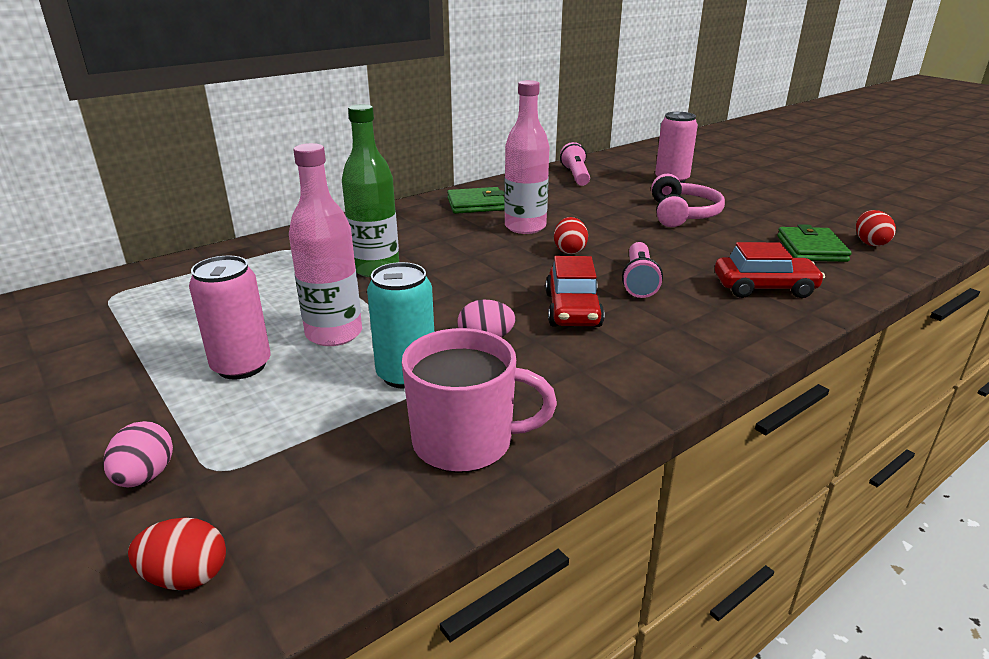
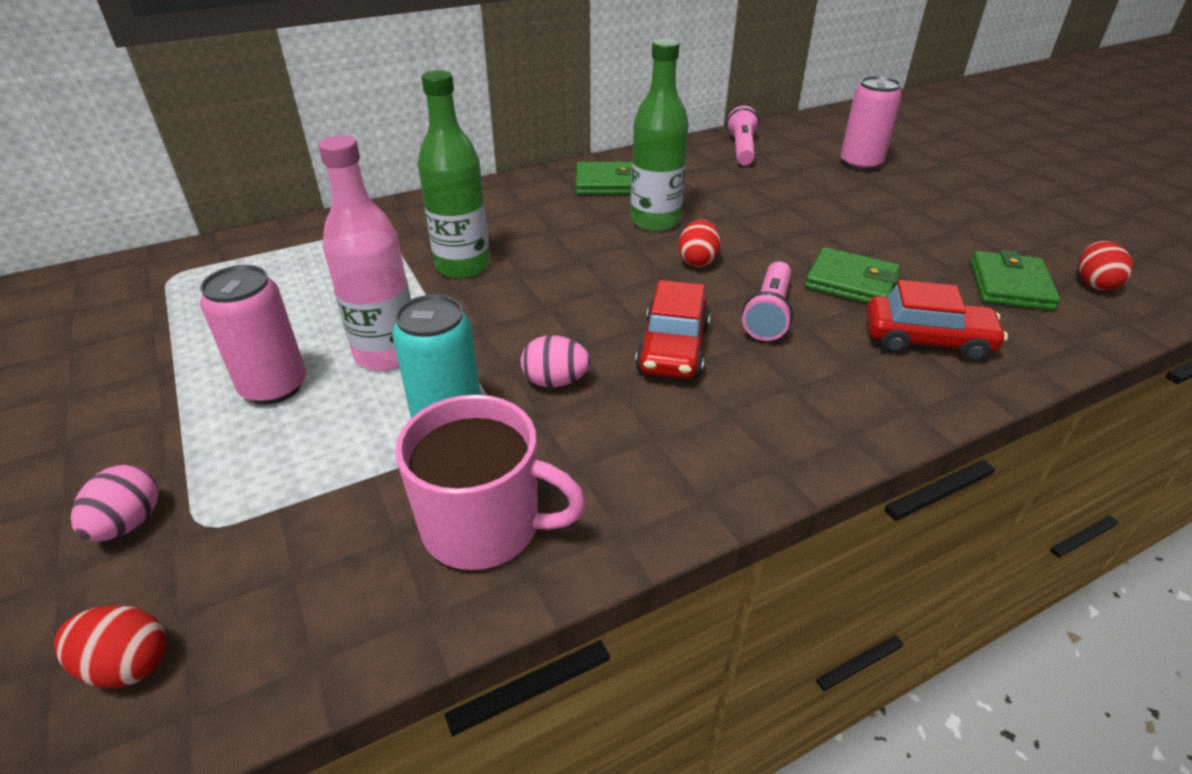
camera: 10 degrees right, 10 degrees up
pink bottle [504,80,550,234] -> green bottle [631,39,689,231]
pink headphones [651,174,725,227] -> none
none -> green wallet [805,247,900,304]

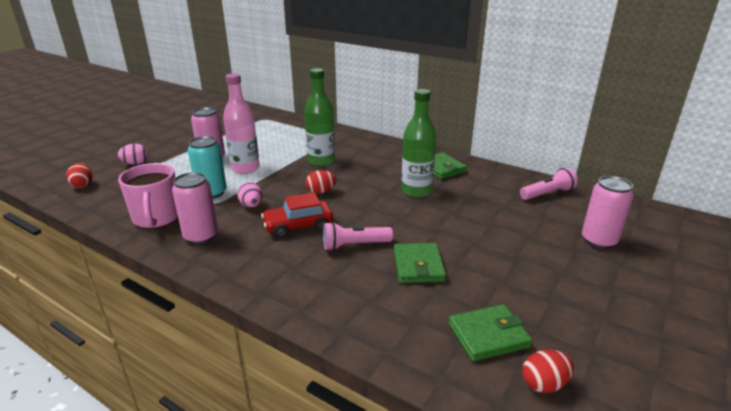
camera: 60 degrees right, 10 degrees down
red egg [678,220,721,267] -> red egg moved to [306,170,336,194]
red car [866,280,1008,362] -> none
none -> pink can [172,172,218,244]

